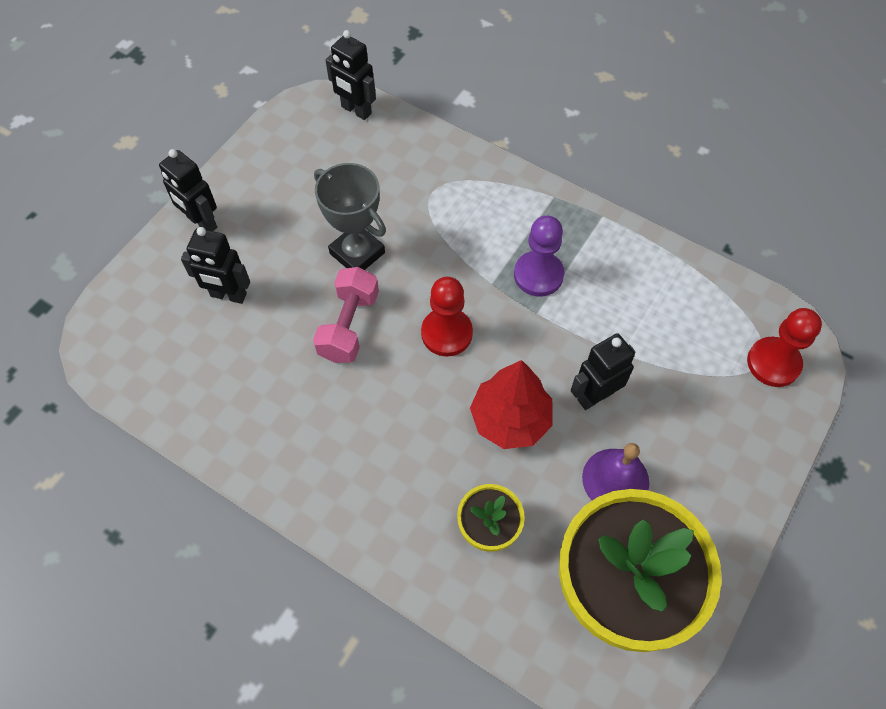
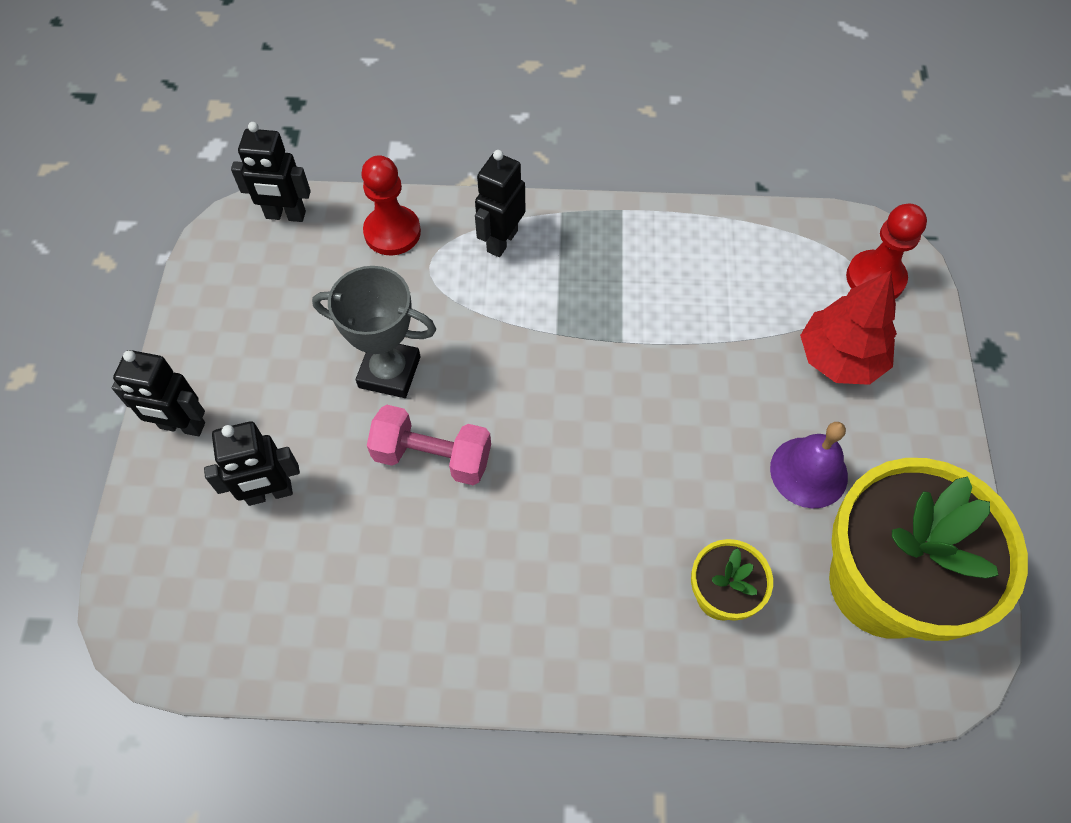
camera: 30 degrees left, 0 degrees up
pink dumbbell [313,267,379,363] -> pink dumbbell turned 60 degrees counterclockwise [367,405,491,485]
red pawn [421,277,473,356] -> red pawn moved to [361,155,421,255]
red tree [470,360,552,449] -> red tree moved to [800,271,897,385]
purple pawn [514,216,564,297] -> none
black robot [571,333,635,410] -> black robot moved to [475,150,525,257]

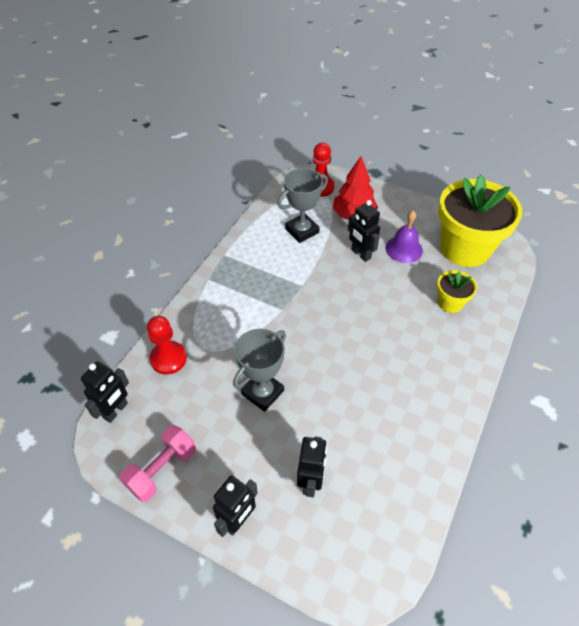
camera: 65 degrees left, 10 degrees down
pink dumbbell [367,405,491,485] -> pink dumbbell moved to [120,425,196,502]
black robot [475,150,525,257] -> black robot moved to [348,200,380,262]
none -> grey trophy [277,168,328,243]

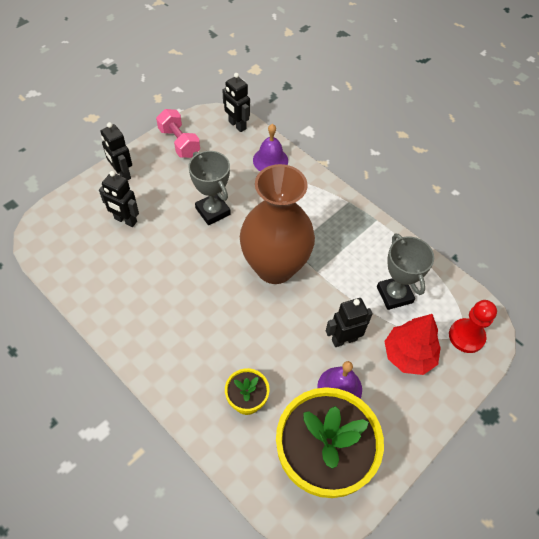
camera: 105 degrees right, 5 degrees up
red pawn [147,316,187,375] -> purple bell [253,124,288,171]
none -> brown vase [240,164,315,284]

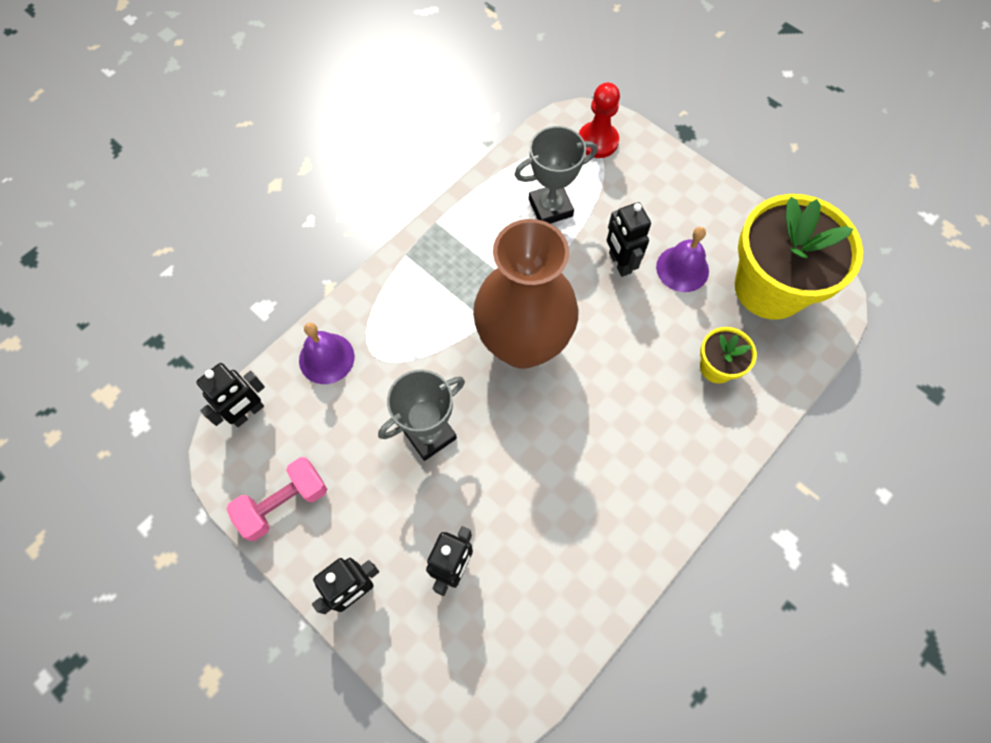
camera: 90 degrees left, 10 degrees up
red tree [384,314,441,375] -> none

